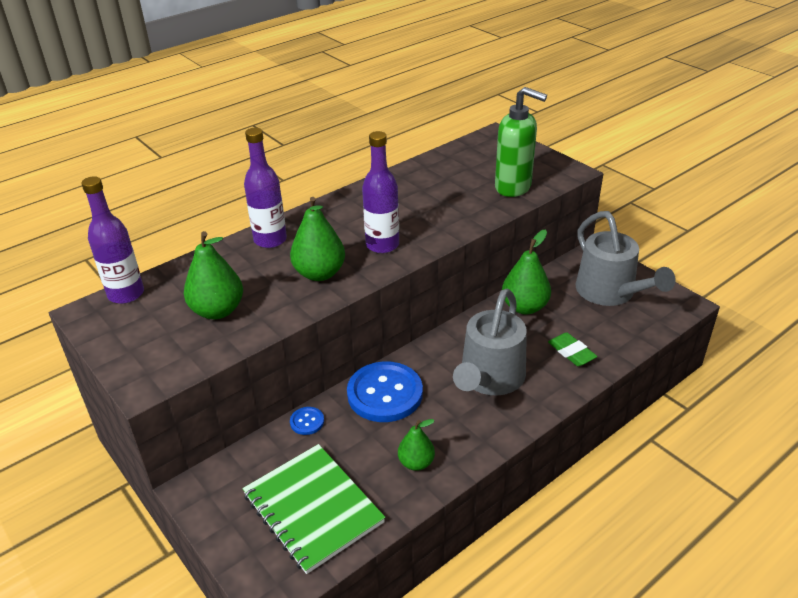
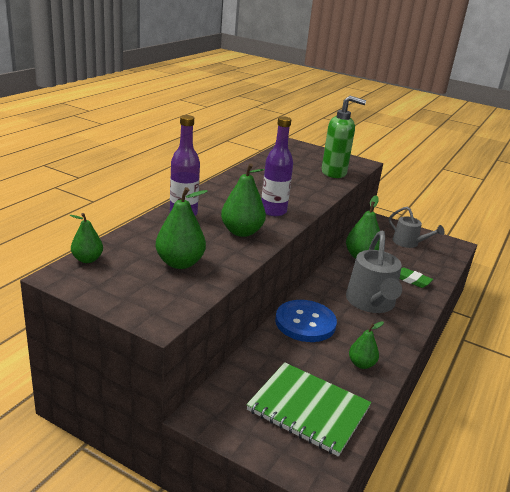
camera: 25 degrees left, 10 degrees down
purple bottle [81,176,144,304] -> green pear [70,213,103,263]
blue button [290,407,324,435] -> none
grey watering can [576,211,676,306] -> grey watering can [389,207,445,248], size x0.61

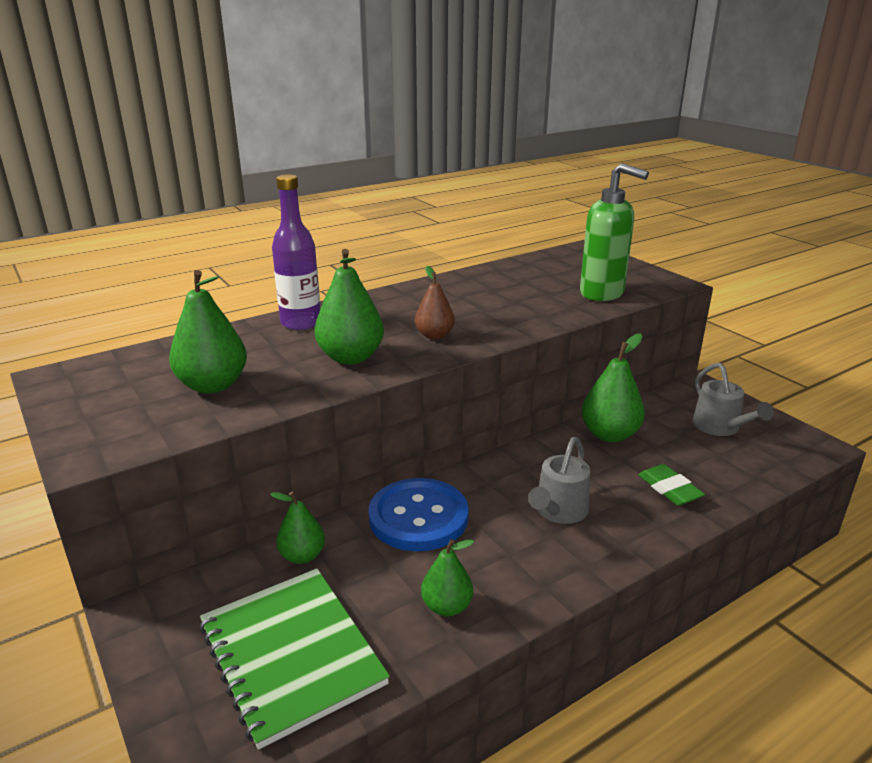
camera: 30 degrees right, 0 degrees up
green pear [70,213,103,263] -> green pear moved to [271,492,325,564]
purple bottle [262,116,293,216] -> brown pear [415,266,455,339]
grey watering can [346,231,402,313] -> grey watering can [528,437,590,524], size x0.61

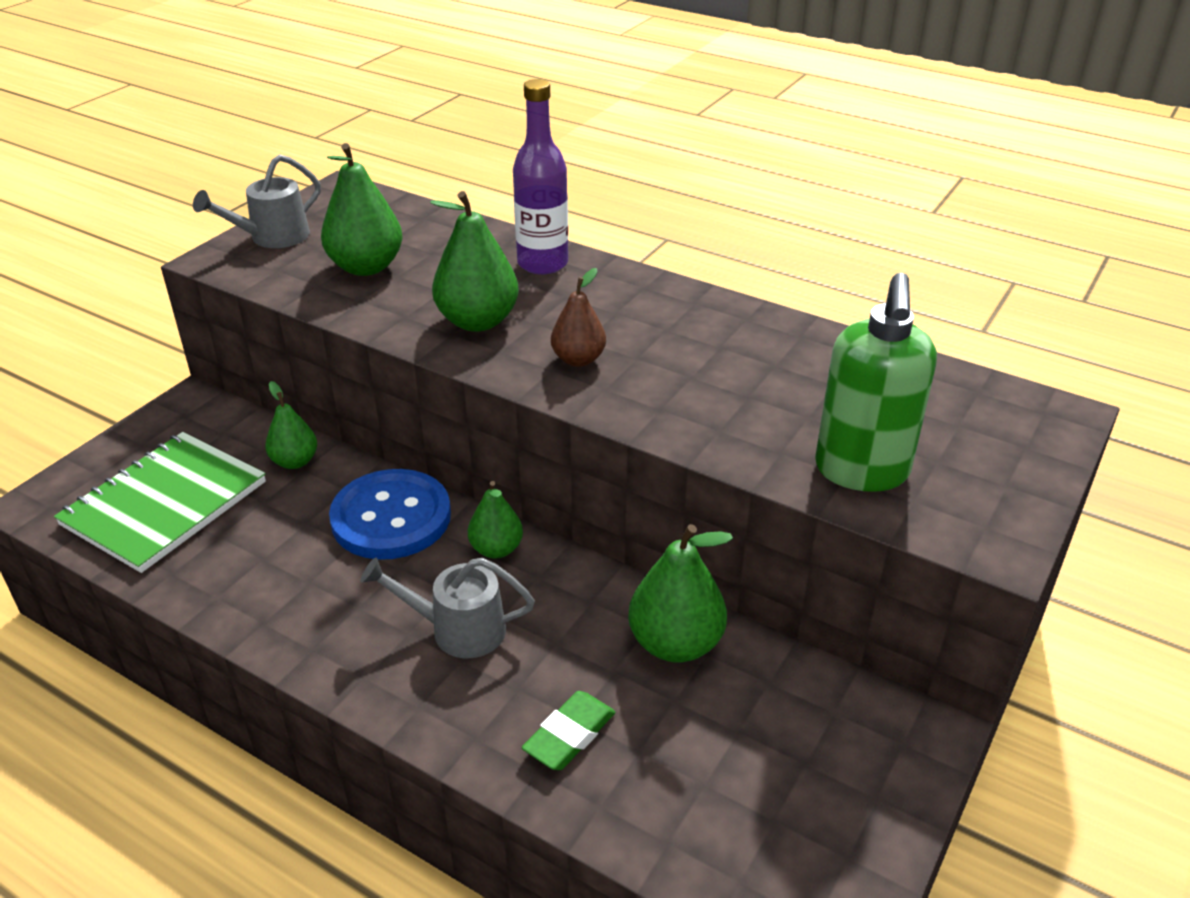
camera: 65 degrees right, 10 degrees up
green pear [421,539,474,617] -> green pear moved to [468,481,523,558]
grey watering can [692,363,774,436] -> grey watering can moved to [193,154,321,248]

